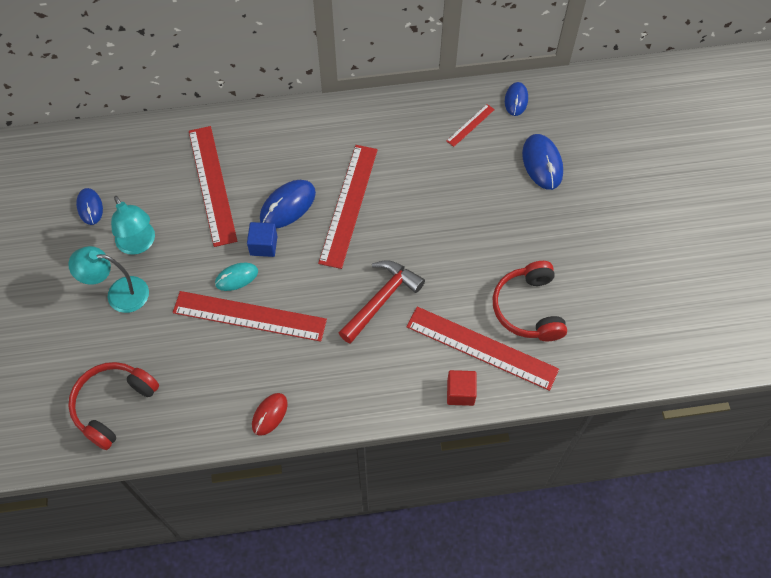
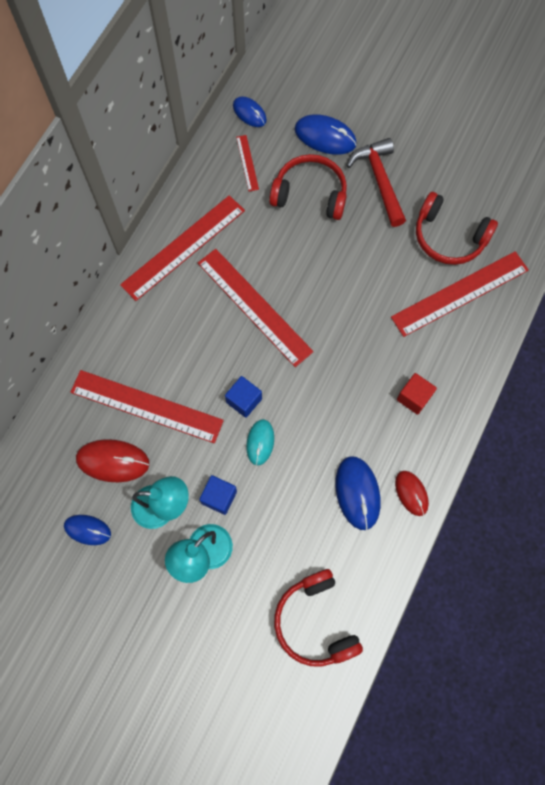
camera: 55 degrees left, 10 degrees up
red ruler [173,291,327,342] -> red ruler moved to [120,195,245,301]
blue mouse [260,180,316,228] -> blue mouse moved to [335,456,380,530]
red hammer [339,260,425,344] -> red hammer moved to [346,138,406,227]
red cube [447,370,477,406] -> red cube moved to [397,373,437,415]
none -> red mouse [76,439,150,482]
none -> blue cube [199,475,237,515]
none -> red headphones [269,154,347,220]

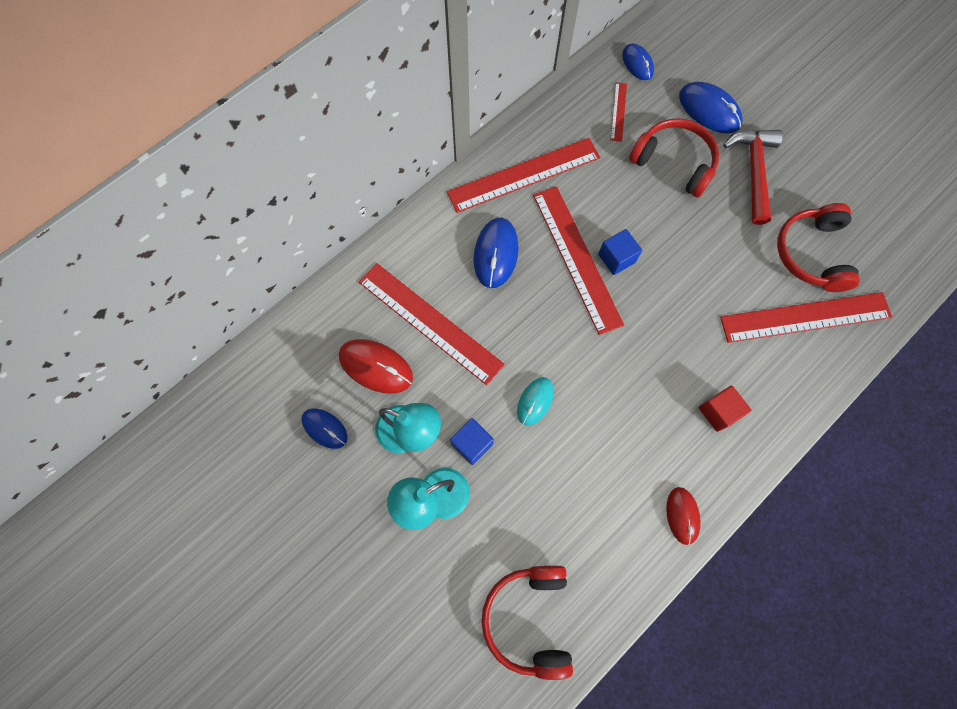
camera: 20 degrees right, 0 degrees up
blue cube [225,376,262,418] -> blue cube moved to [598,229,642,275]
blue mouse [335,456,380,530] -> blue mouse moved to [474,218,519,288]
red headphones [416,192,498,265] -> red headphones turned 45 degrees clockwise [777,203,860,292]

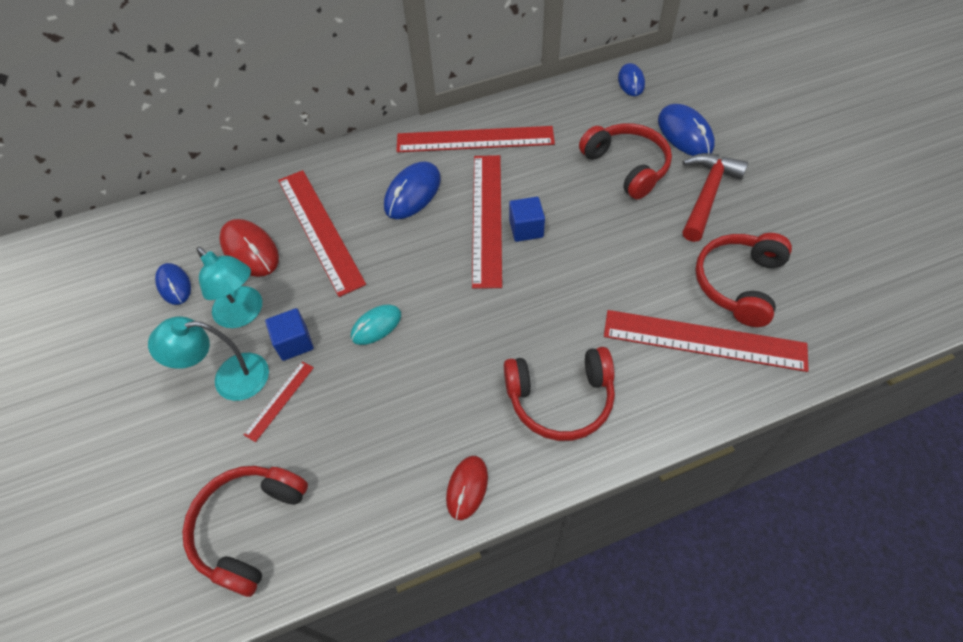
camera: 25 degrees right, 15 degrees down
red ruler [610,82,627,142] -> red ruler moved to [244,361,314,442]
red cube [699,386,751,432] -> red headphones [504,347,615,441]

